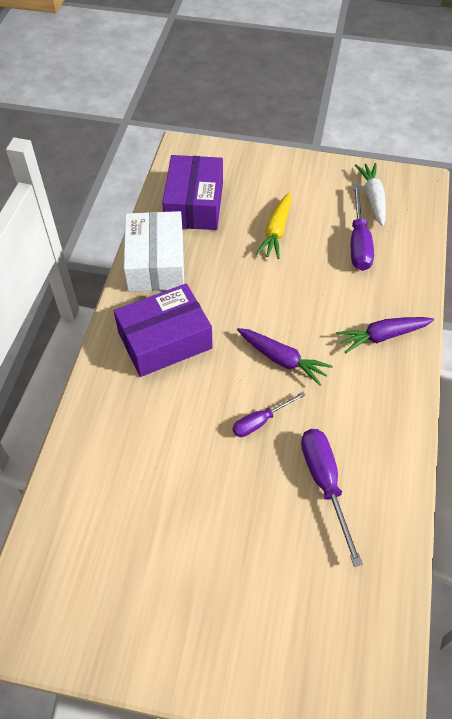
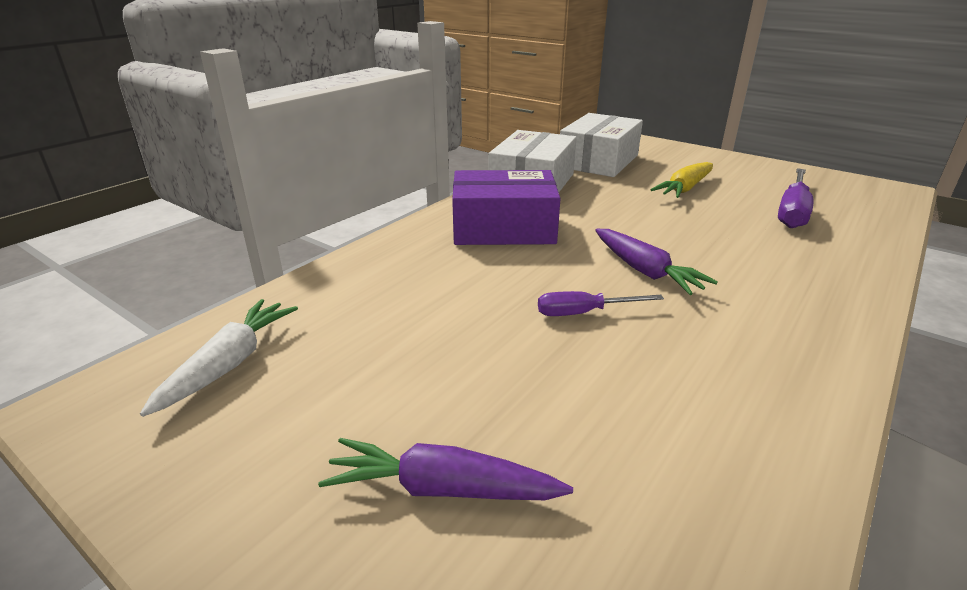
camera: 25 degrees right, 25 degrees down
purple box [162,155,223,230] -> white box [560,113,643,177]
purple screwdriver [301,429,363,567] -> none
purple carrot [336,317,434,353] -> purple carrot moved to [318,438,573,500]
white carrot [355,163,386,226] -> white carrot moved to [140,299,298,417]

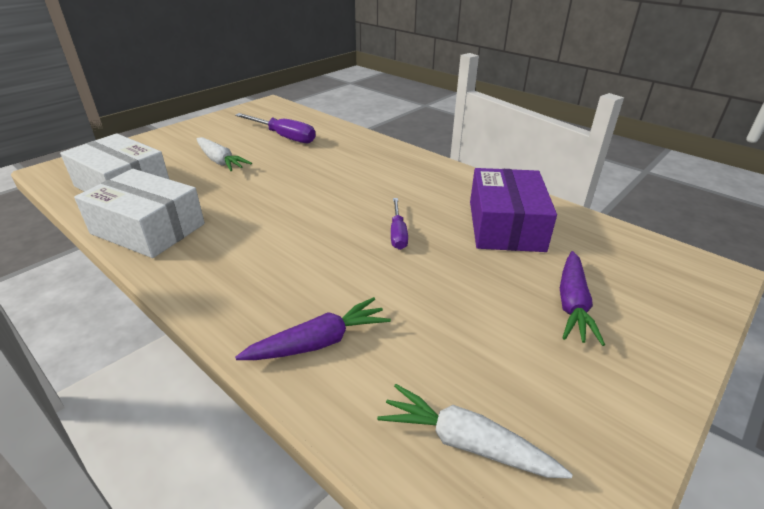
camera: 85 degrees left, 5 degrees up
purple box [452,170,560,245] -> purple box moved to [470,168,557,252]
purple carrot [595,229,718,295] -> purple carrot moved to [235,297,391,360]
yellow carrot [650,162,713,198] -> white carrot [197,137,252,171]

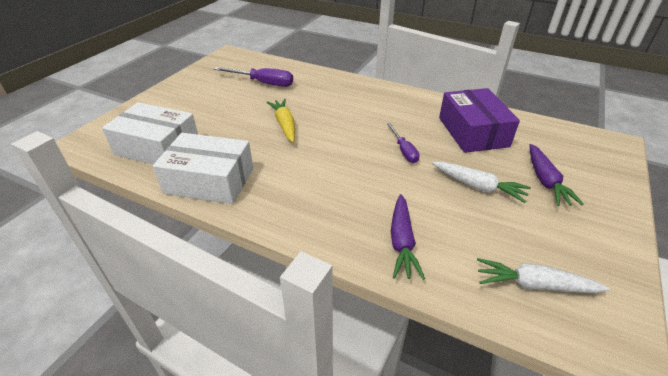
camera: 15 degrees left, 5 degrees up
white carrot [197,137,252,171] -> white carrot moved to [432,162,531,203]
purple carrot [235,297,391,360] -> purple carrot turned 135 degrees clockwise [391,194,425,280]
none -> yellow carrot [267,99,295,143]

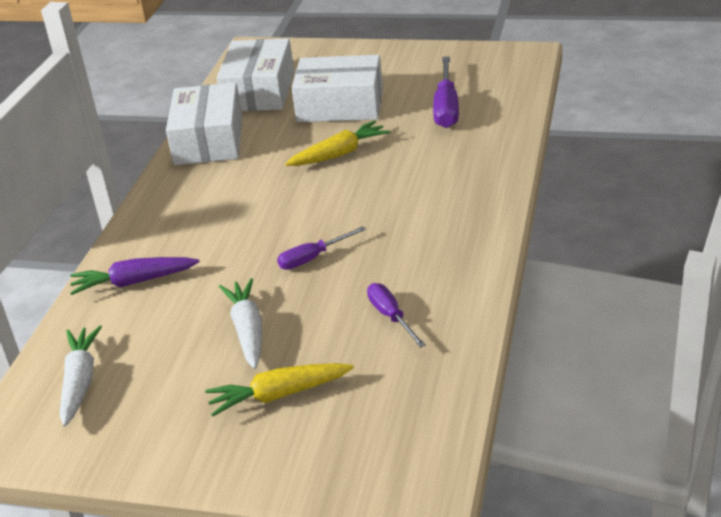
camera: 80 degrees right, 5 degrees down
white carrot [432,162,531,203] -> white carrot turned 150 degrees clockwise [219,278,262,369]
purple box [439,88,520,153] -> purple screwdriver [367,283,426,348]
purple carrot [530,144,584,206] -> yellow carrot [205,363,354,416]
none -> white box [292,55,383,122]

